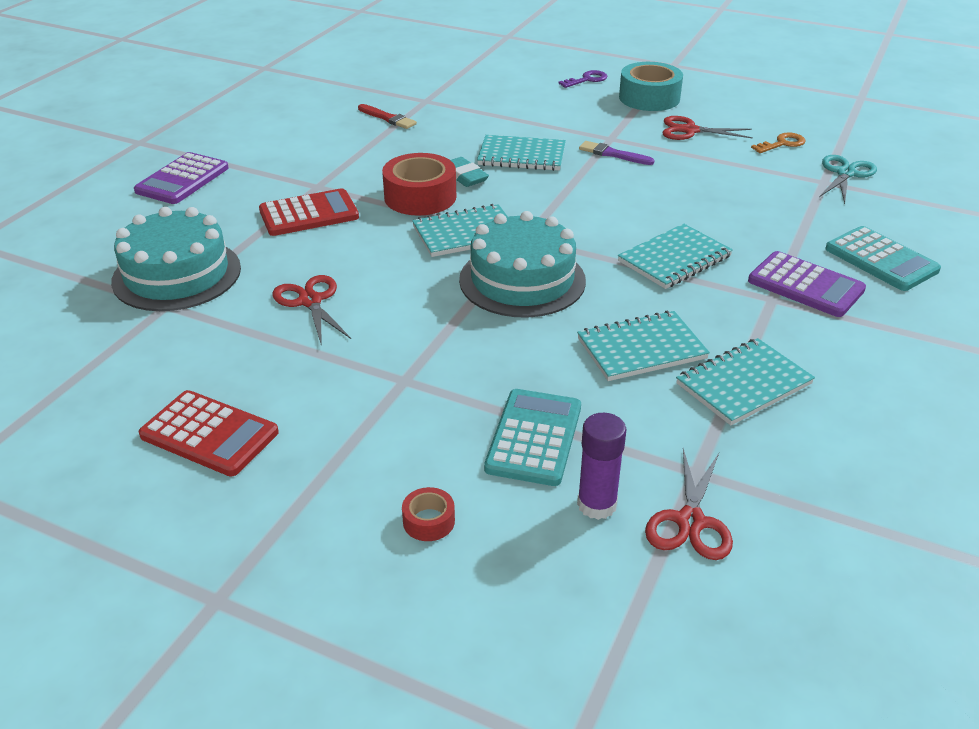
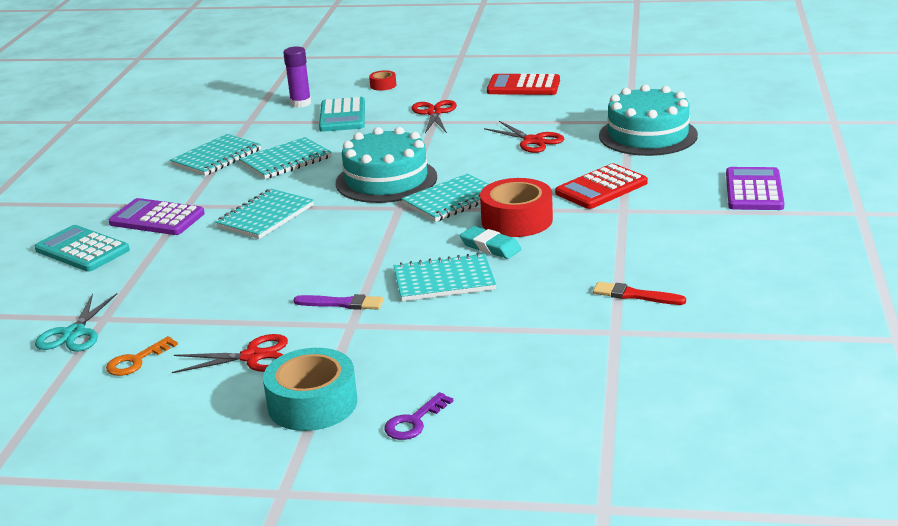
camera: 165 degrees right, 10 degrees down
red scissors [645,449,733,560] -> red scissors moved to [412,100,457,133]

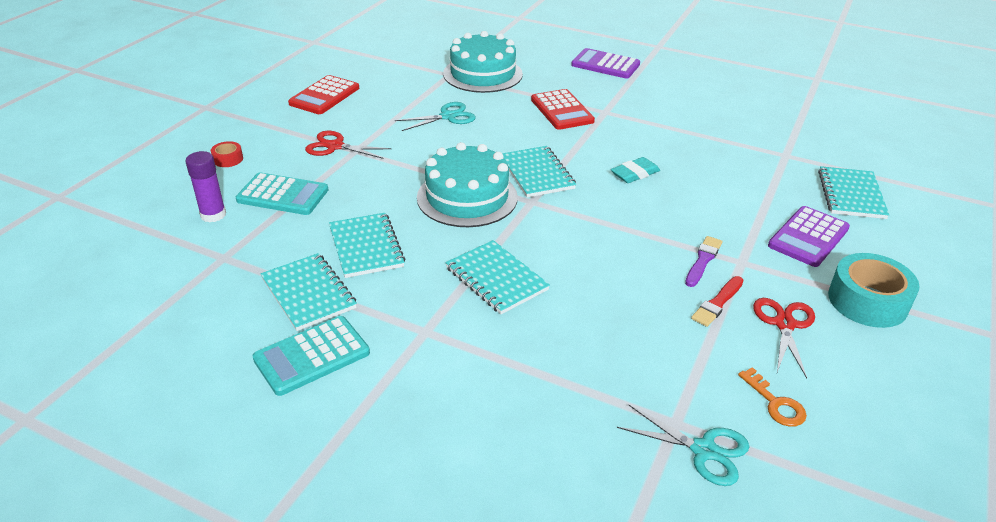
camera: 75 degrees left, 10 degrees up
turquoise calculator [35,225,130,272] -> turquoise calculator moved to [252,316,370,396]
purple calculator [109,198,205,235] -> purple calculator moved to [768,206,850,267]
purple key [384,392,453,440] -> none
turquoise notebook [394,253,496,301] -> turquoise notebook moved to [818,166,889,219]
red tape [480,178,553,237] -> none
red scissors [484,121,564,153] -> turquoise scissors [395,102,476,131]
red brush [593,282,686,305] -> red brush moved to [691,276,744,327]

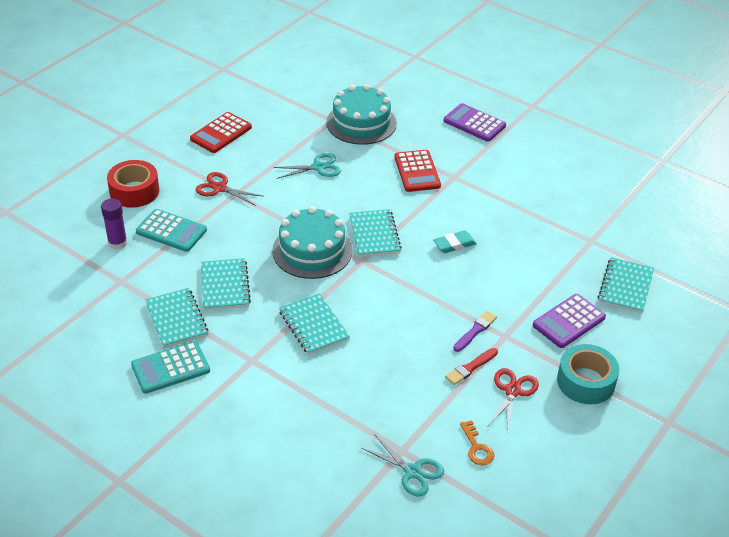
camera: 10 degrees right, 5 degrees up
red tape [211,141,243,167] -> red tape [107,160,159,208], size x2.11

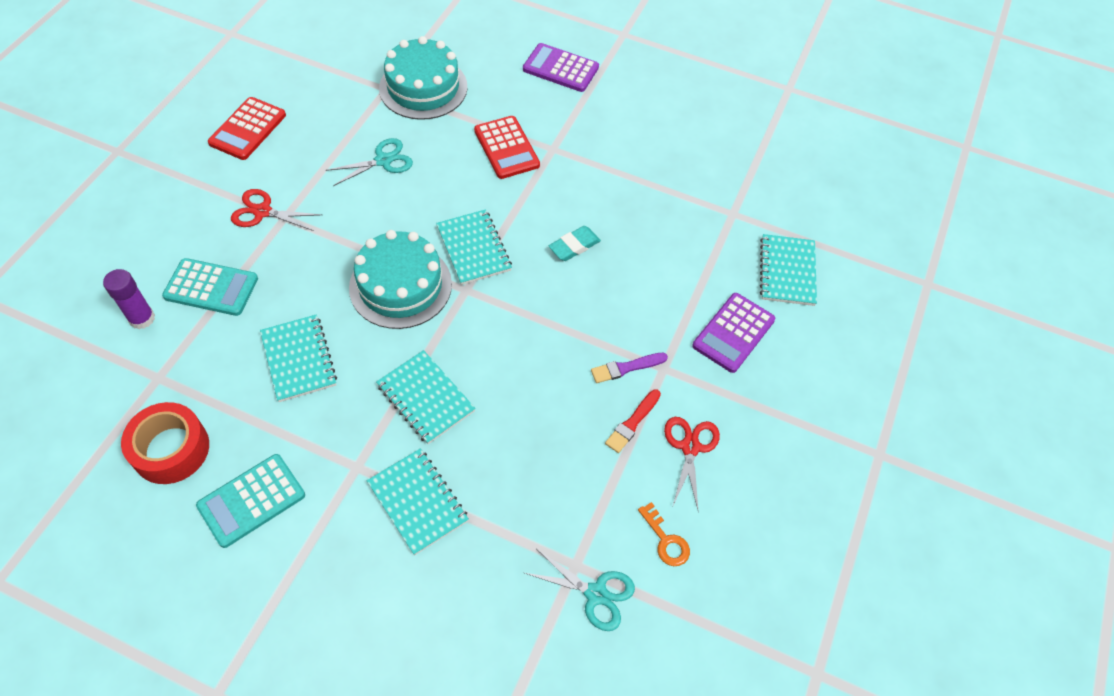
camera: 15 degrees left, 15 degrees up
red tape [107,160,159,208] -> red tape moved to [121,402,209,484]
turquoise notebook [145,288,209,348] -> turquoise notebook moved to [367,448,469,555]
purple brush [453,311,497,352] -> purple brush turned 135 degrees counterclockwise [591,353,668,383]
turquoise tape [557,344,619,404] -> none

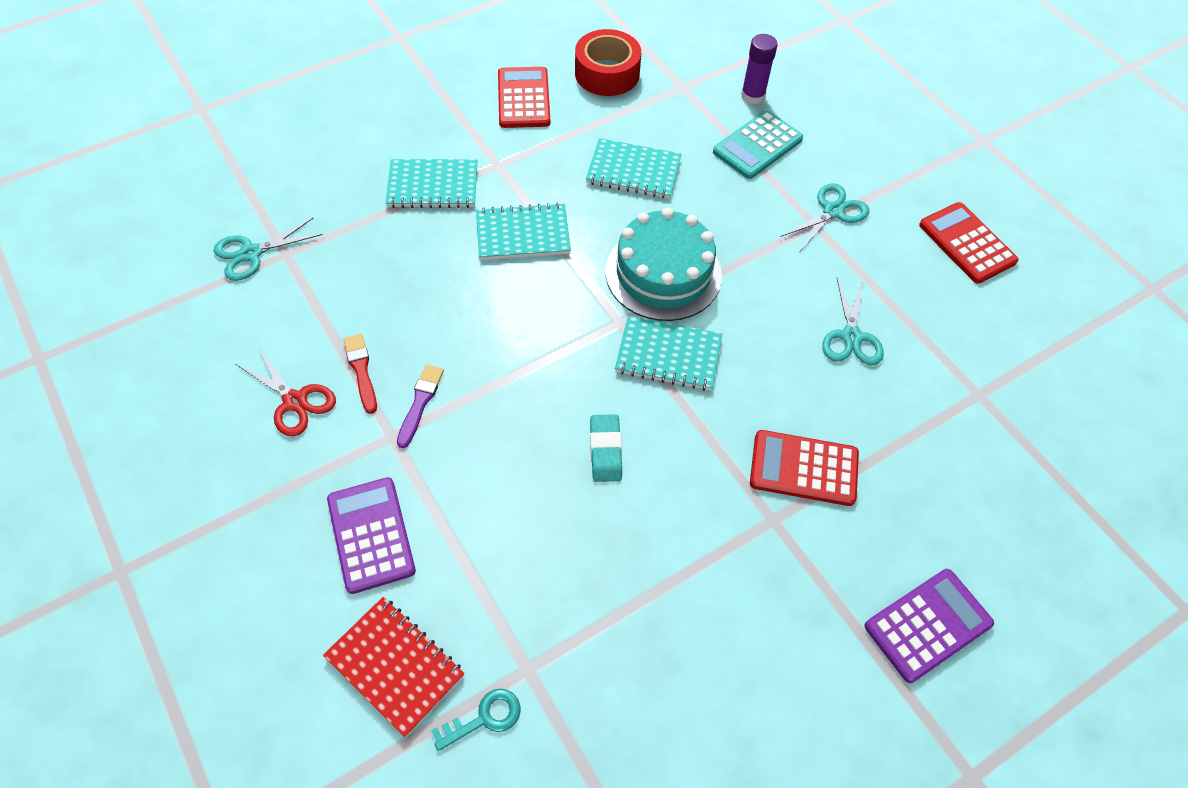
camera: 125 degrees right, 0 degrees up
turquoise calculator [196,454,305,548] -> red calculator [498,67,550,128]
red scissors [231,189,322,231] -> turquoise scissors [780,183,869,251]
turquoise cake [379,36,468,120] -> none
orange key [638,502,690,566] -> none
turquoise notebook [760,234,817,306] -> red notebook [323,597,465,737]
none -> turquoise key [431,688,521,751]

